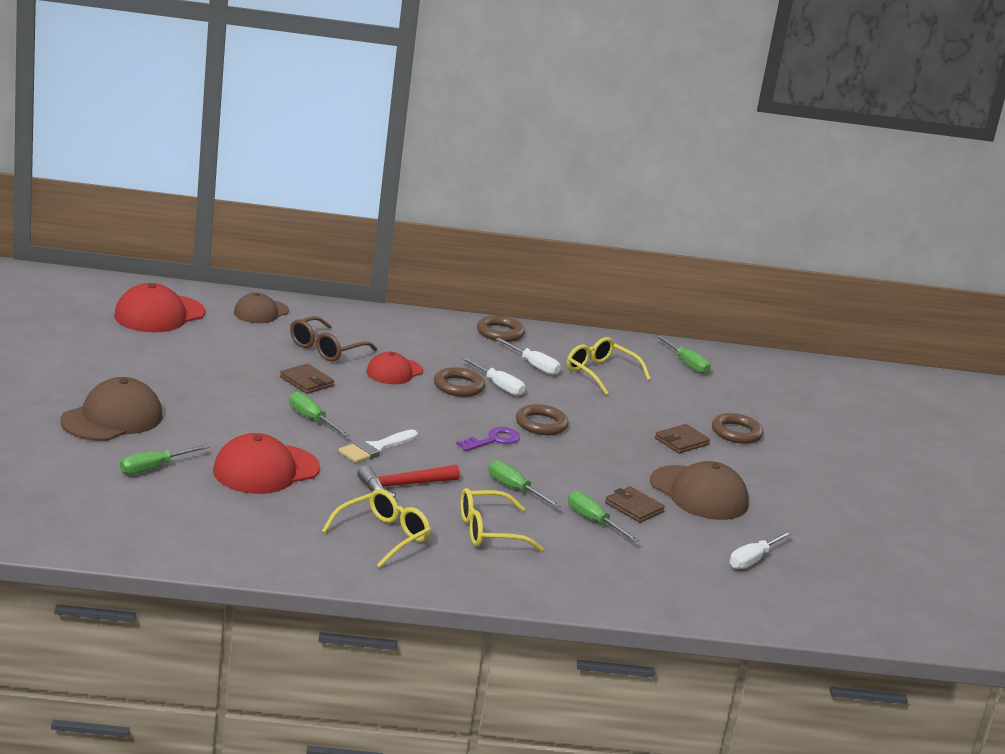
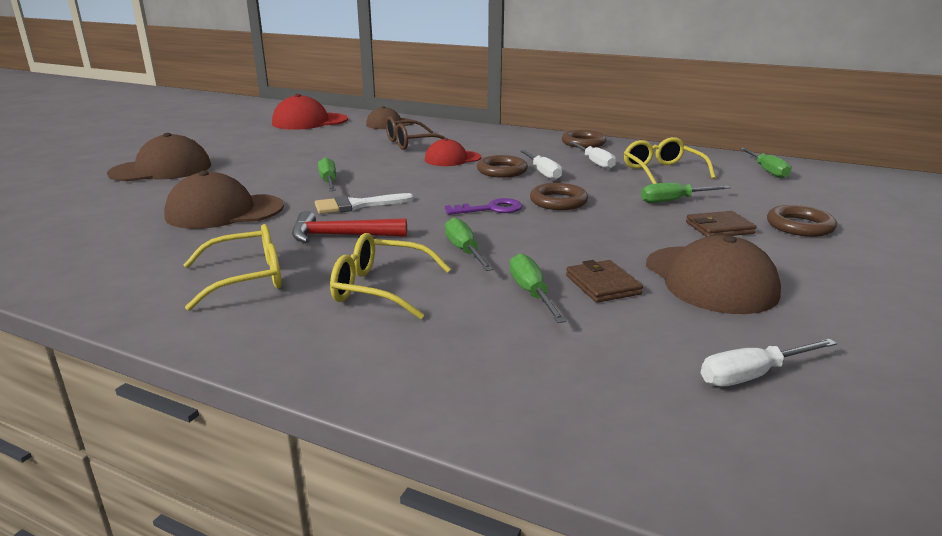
camera: 30 degrees right, 0 degrees up
green screwdriver [120,445,209,475] -> green screwdriver moved to [641,183,731,203]
red cap [213,433,320,494] -> brown cap [164,171,284,229]
brown wallet [280,364,334,394] -> none

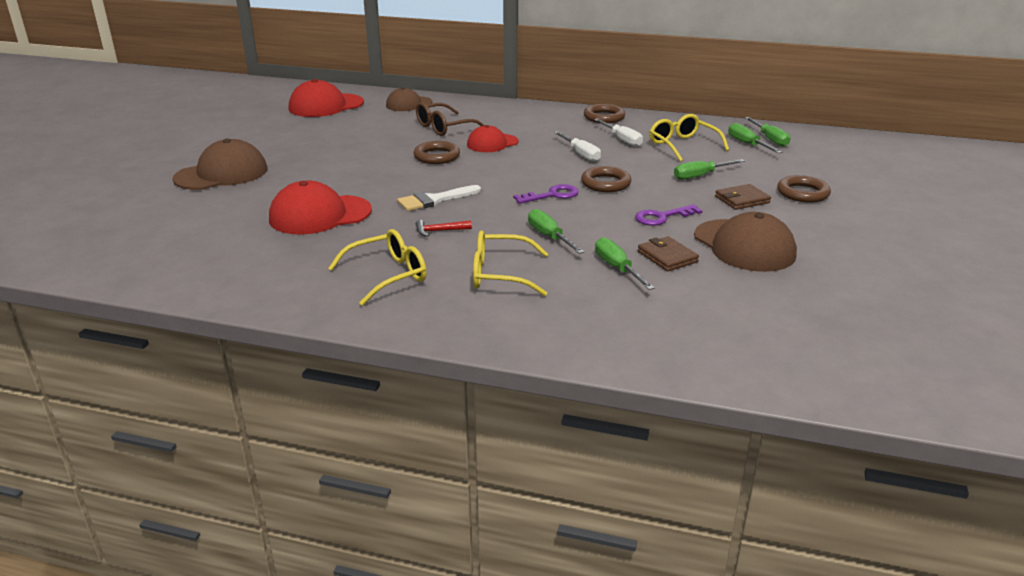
camera: 10 degrees left, 5 degrees up
brown cap [164,171,284,229] -> red cap [269,181,372,234]
red hammer [292,211,407,243] -> red hammer [416,220,472,237], size x0.57
green screwdriver [318,157,336,191] -> green screwdriver moved to [728,123,782,153]
brown ring [477,155,528,178] -> brown ring moved to [413,141,460,164]
white screwdriver [701,339,837,387] -> none
none -> purple key [635,204,702,226]

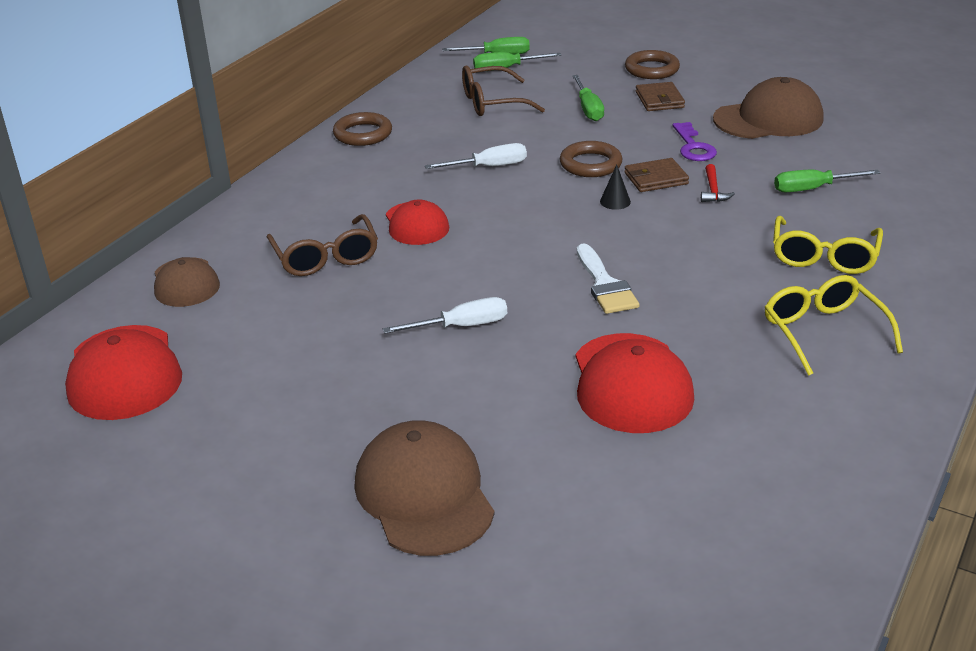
camera: 75 degrees left, 5 degrees up
brown ring [413,141,460,164] -> none
red hammer [416,220,472,237] -> red hammer moved to [701,164,735,202]
purple key [513,184,579,204] -> black cone [600,164,631,210]
green screwdriver [528,209,584,254] -> none
white screwdriver [594,119,643,147] -> white screwdriver moved to [383,297,507,334]
brown wallet [638,236,699,271] -> brown wallet moved to [624,158,689,192]
yellow glasses [649,114,729,162] -> brown glasses [462,66,545,116]

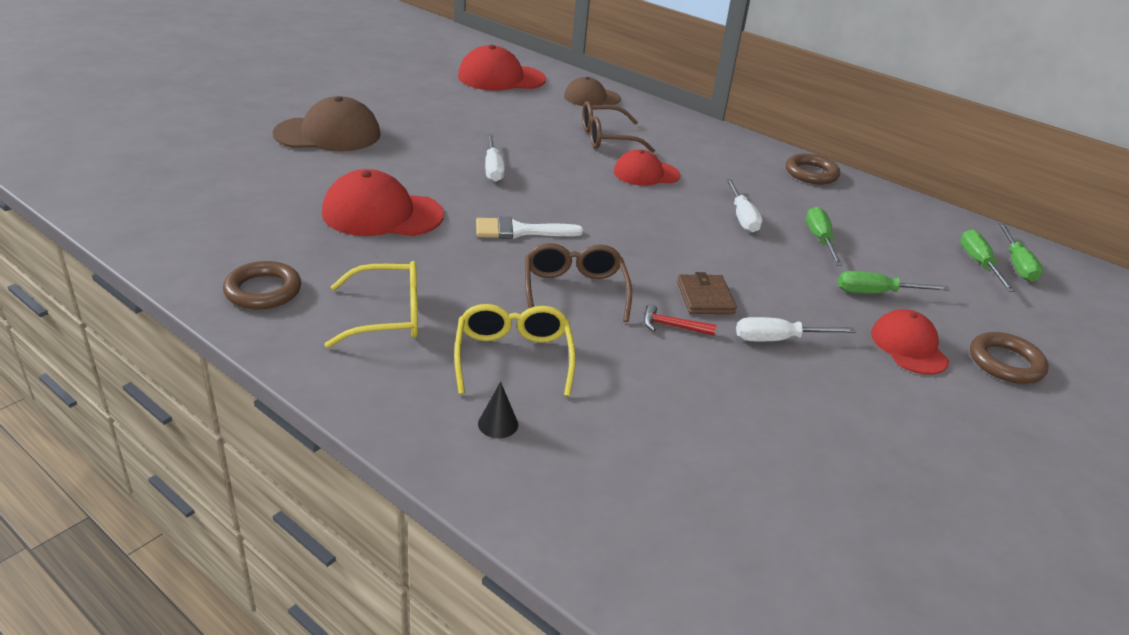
camera: 95 degrees right, 0 degrees up
brown glasses [462,66,545,116] -> brown glasses moved to [525,243,632,322]
brown ring [560,141,622,177] -> brown ring moved to [223,261,301,310]
black cone [600,164,631,210] -> black cone moved to [478,382,518,438]
brown wallet [636,82,685,111] -> red cap [871,310,949,375]
purple key [673,122,717,161] -> white screwdriver [736,317,856,341]
brown cap [713,77,823,139] -> none
yellow glasses [773,216,883,274] -> yellow glasses turned 60 degrees clockwise [454,304,576,396]
green screwdriver [774,170,880,192] -> green screwdriver moved to [806,206,843,266]

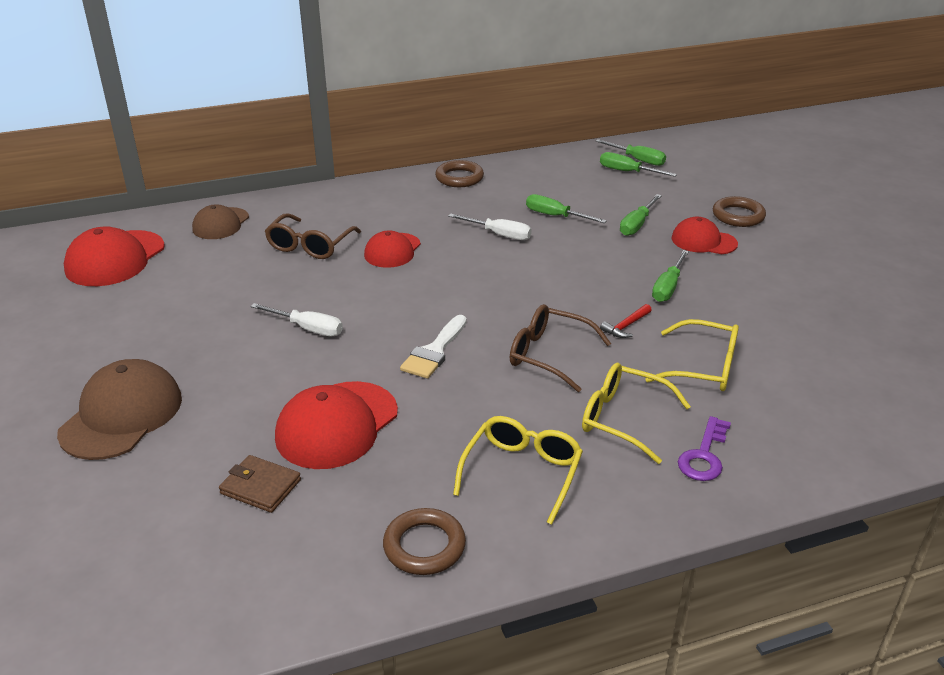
camera: 55 degrees left, 0 degrees up
black cone [478,382,518,438] -> purple key [678,416,731,481]
brown wallet [677,272,737,314] -> brown wallet moved to [219,455,301,513]
white screwdriver [736,317,856,341] -> green screwdriver [652,250,689,302]
none -> yellow glasses [645,319,739,391]

